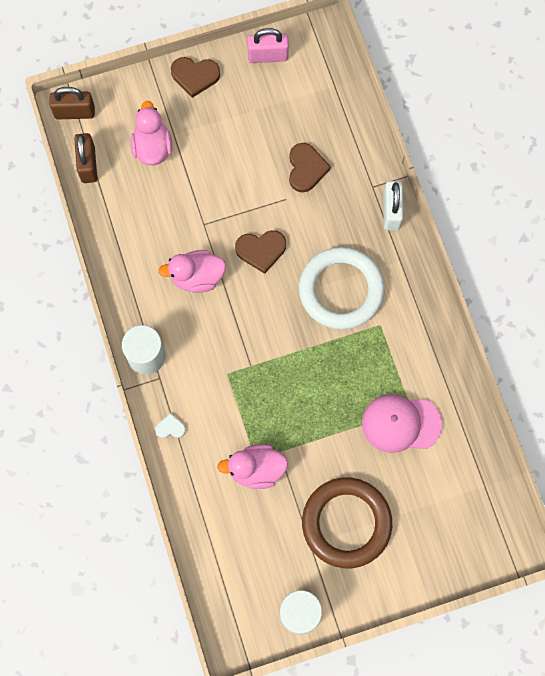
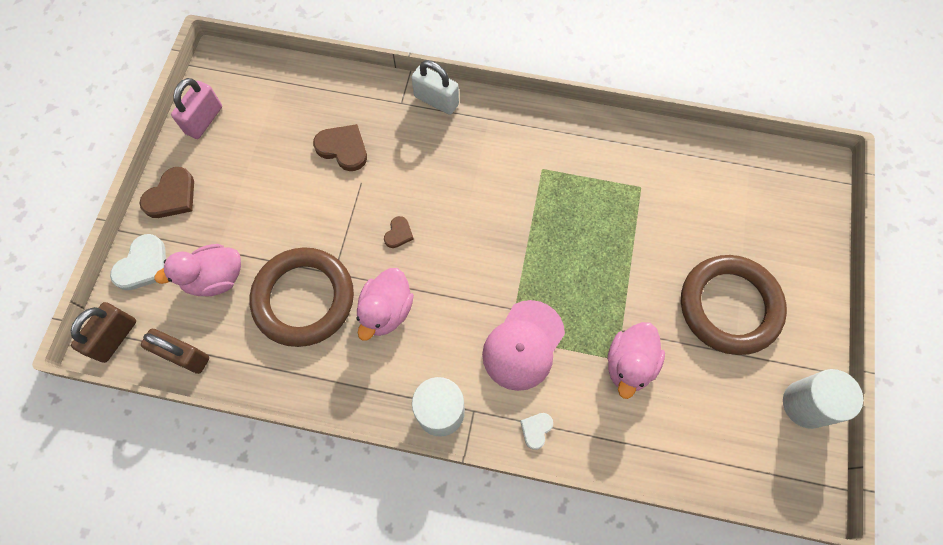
camera: 60 degrees left, 5 degrees down
pink duck [131,101,172,165] -> pink duck turned 45 degrees counterclockwise [154,244,241,297]
brown heart [235,230,286,274] -> brown heart [384,216,414,248], size x0.57
white ring [299,247,385,330] -> none
pink cap [362,394,443,453] -> pink cap moved to [482,300,565,391]
none -> white heart [110,234,166,290]
none -> brown ring [250,247,354,347]

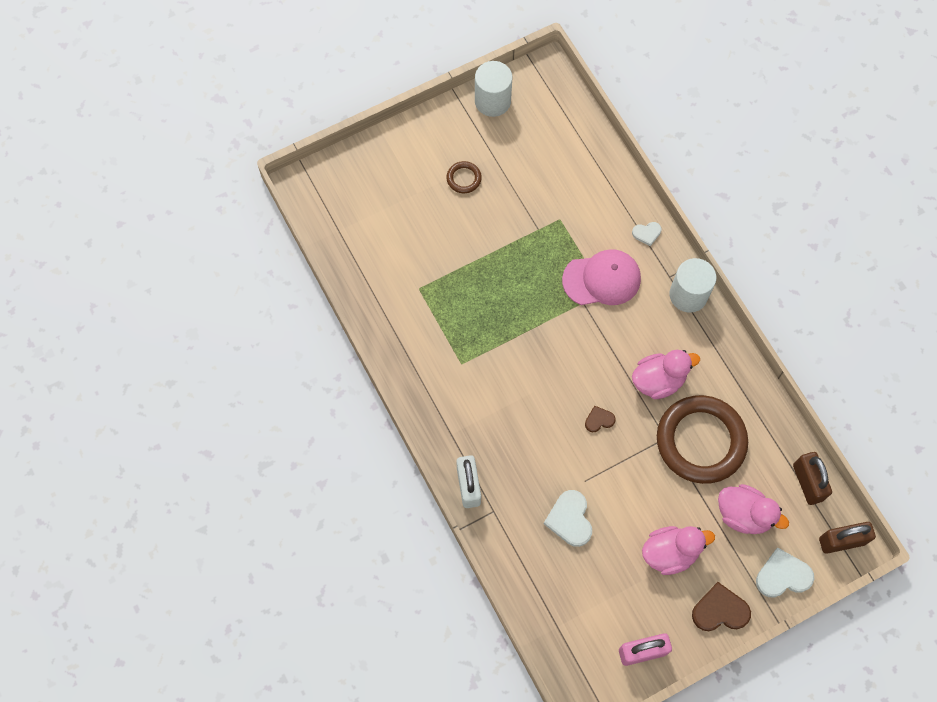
camera: 130 degrees left, 0 degrees up
brown heart [313,124,367,171] -> white heart [544,490,592,547]
pink duck [607,322,665,399] -> pink duck moved to [642,526,715,575]
brown ring [681,255,787,355] -> brown ring [446,161,482,193], size x0.42

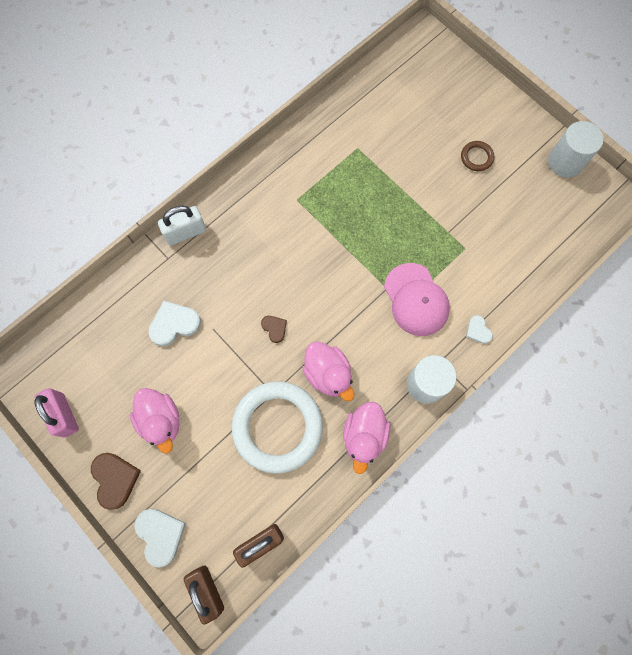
camera: 75 degrees right, 5 degrees up
brown ring [657,395,748,484] -> white ring [231,381,323,474]
pink duck [718,484,789,534] -> pink duck moved to [343,402,390,474]

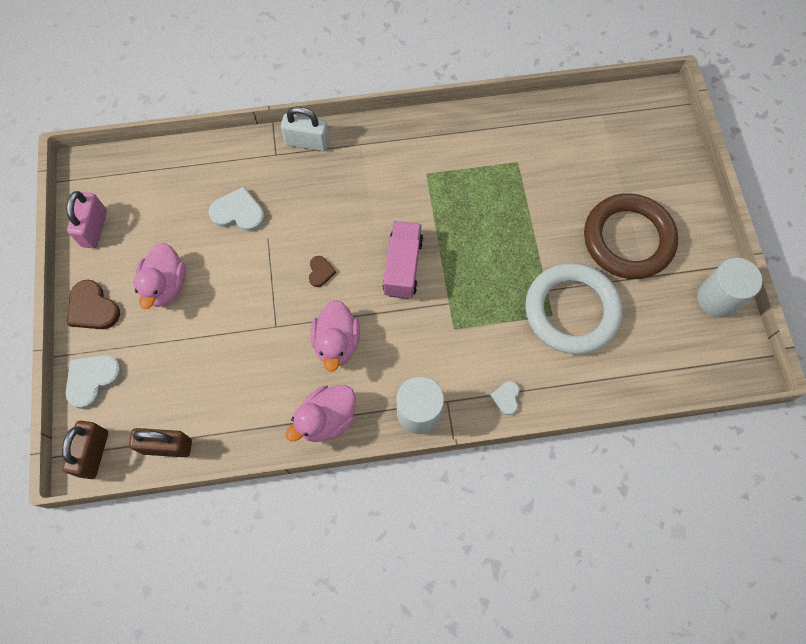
camera: 35 degrees right, 5 degrees down
brown heart [91,453,141,510] -> brown heart turned 120 degrees clockwise [67,279,120,329]
white heart [134,509,186,568] -> white heart turned 150 degrees counterclockwise [66,355,122,409]
white ring [231,381,323,474] -> white ring moved to [525,263,622,354]
pink cap [384,263,450,336] -> none
brown ring [461,141,494,171] -> brown ring [584,193,678,279], size x2.40
none -> pink truck [383,221,423,299]

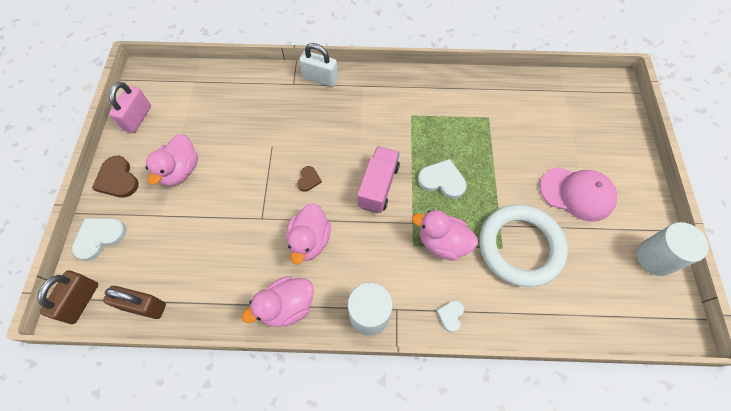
camera: 10 degrees right, 5 degrees down
white heart [209,186,265,232] -> white heart moved to [418,159,467,199]
brown ring [584,193,678,279] -> pink cap [540,167,617,222]
none -> pink duck [412,210,478,261]

